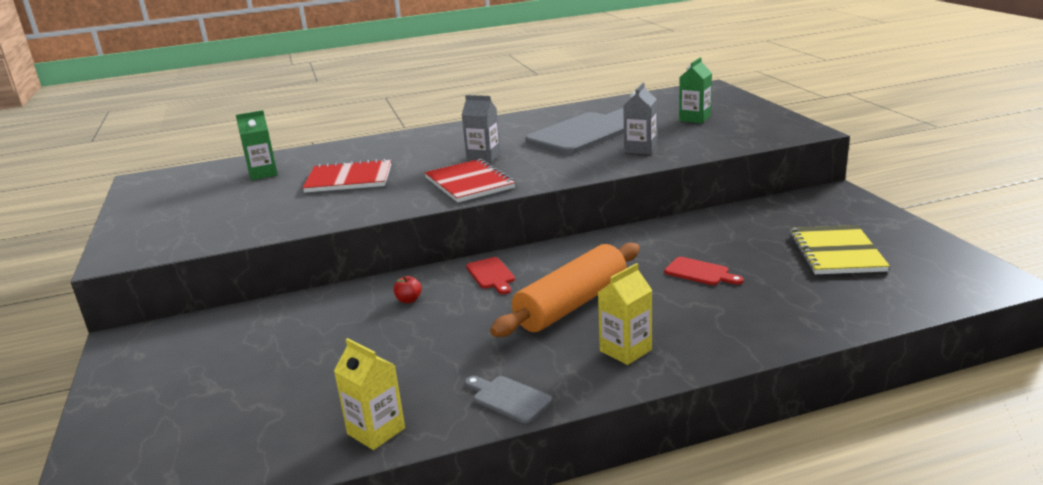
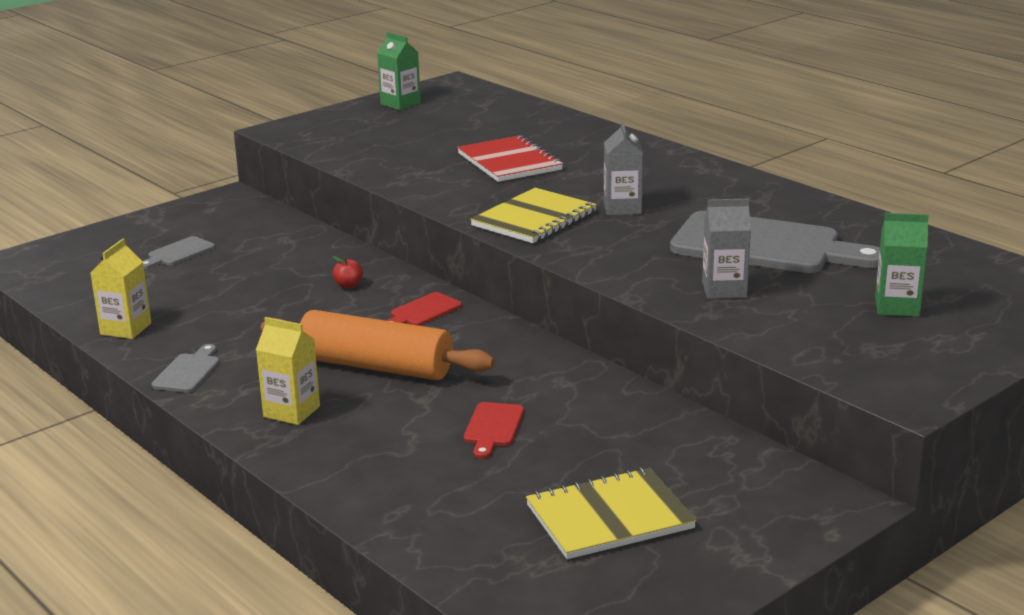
camera: 65 degrees right, 0 degrees up
green carton [236,110,278,180] -> green carton moved to [377,32,421,110]
red notebook [424,159,515,203] -> yellow notebook [470,188,597,243]
none -> grey cutting board [143,236,215,269]

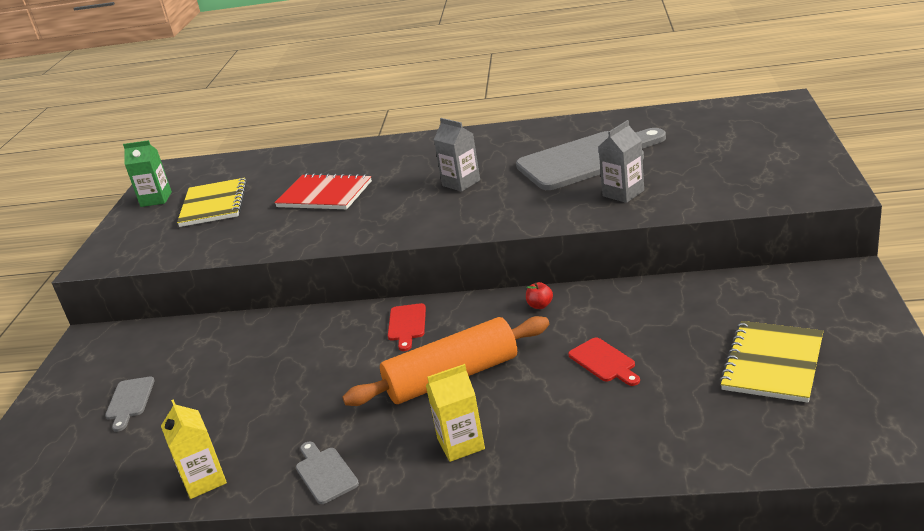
camera: 40 degrees left, 5 degrees up
red apple [332,256,363,288] -> red apple moved to [526,282,553,309]
yellow notebook [470,188,597,243] -> yellow notebook moved to [177,177,247,227]
green carton [875,213,929,317] -> none

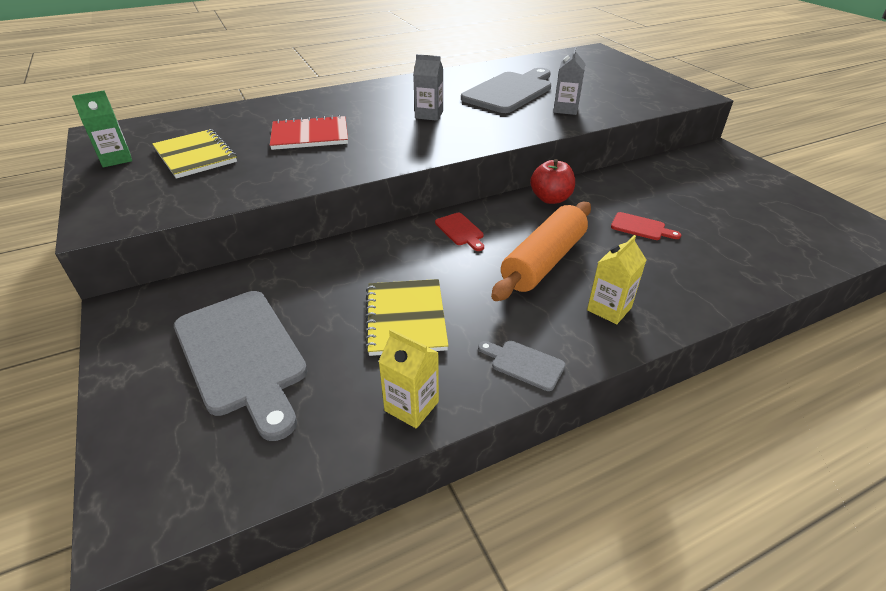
camera: 35 degrees left, 10 degrees up
grey cutting board [105,377,155,432] -> grey cutting board [174,291,308,441], size x2.31
red apple [526,282,553,309] -> red apple [530,159,575,204], size x1.98
yellow notebook [719,321,824,403] -> yellow notebook moved to [365,279,448,356]

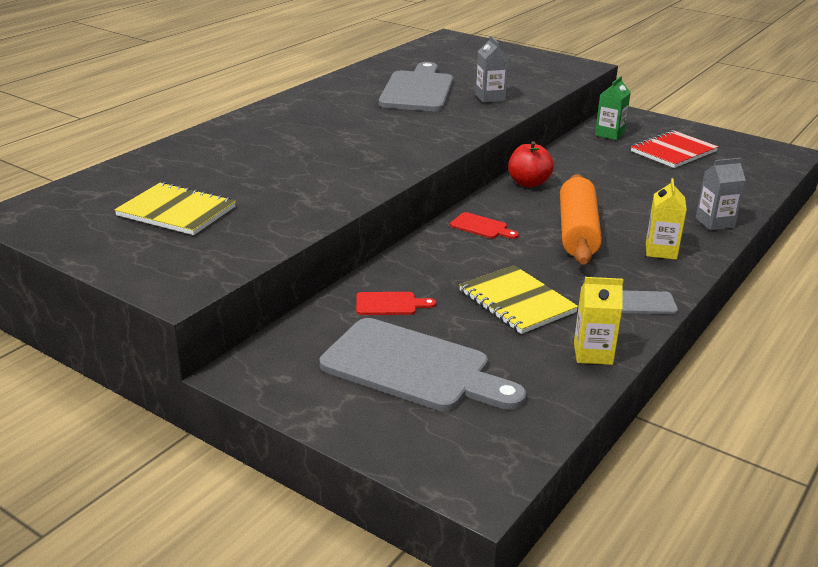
camera: 30 degrees left, 10 degrees down
green carton [72,90,132,167] -> green carton moved to [595,76,631,140]
red notebook [270,115,348,150] -> red notebook moved to [631,130,718,168]
grey carton [413,54,443,121] -> grey carton moved to [696,158,746,231]
red cutting board [611,212,681,240] -> red cutting board moved to [356,292,436,315]

